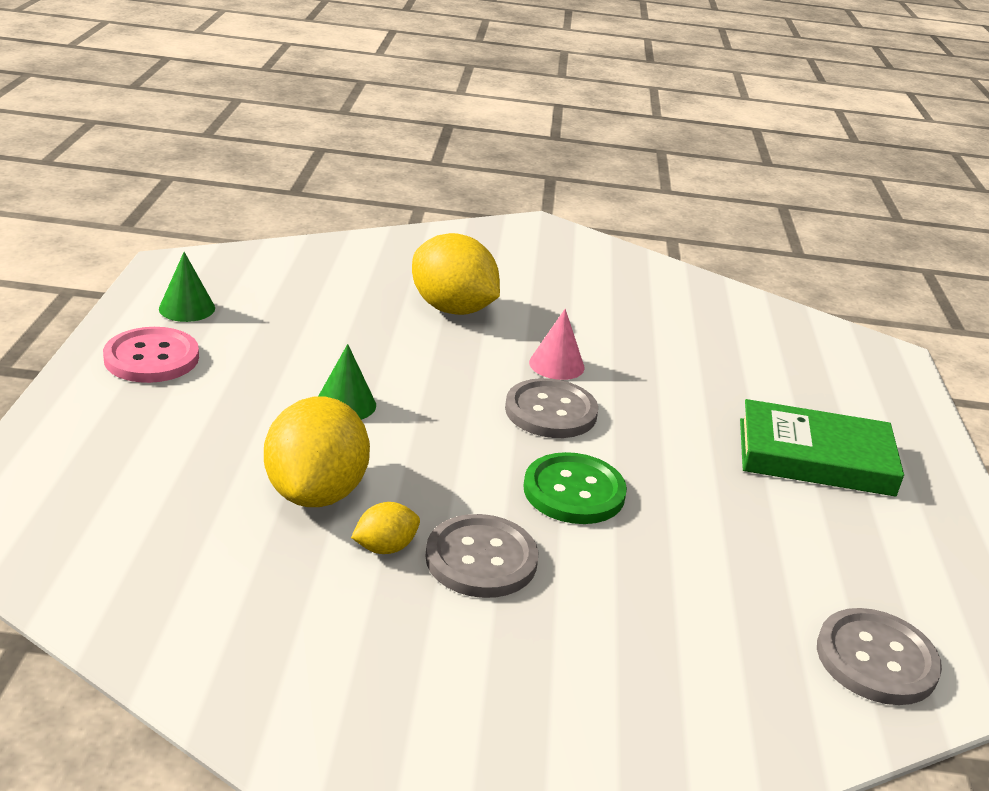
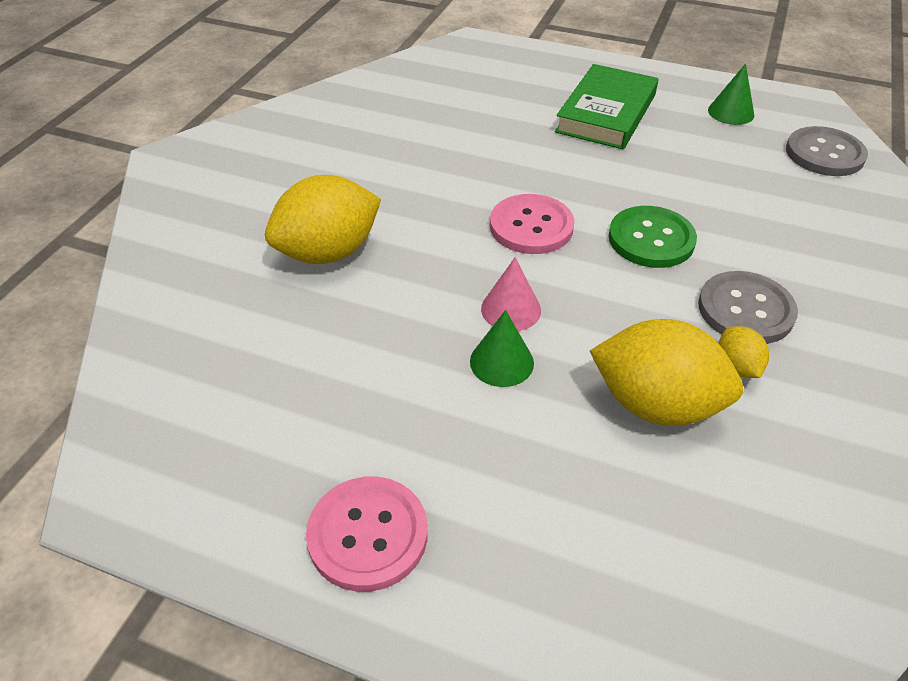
camera: 70 degrees left, 15 degrees up
green cone [159,252,215,322] -> green cone moved to [708,64,754,125]
grey button [505,378,598,438] -> pink button [490,194,574,254]
pink cone [529,309,585,380] -> pink cone moved to [481,257,541,331]

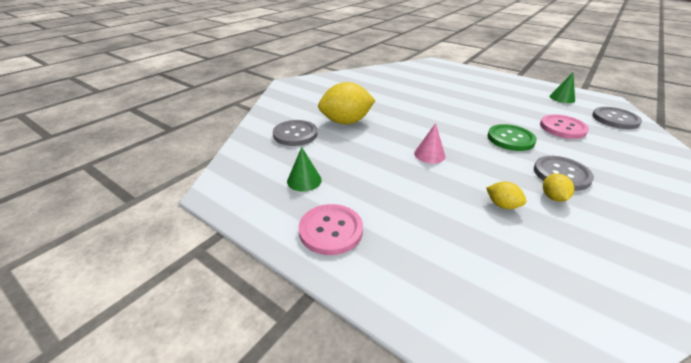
camera: 15 degrees right, 10 degrees down
green cone [470,310,534,387] -> green cone moved to [287,147,322,192]
pink button [490,194,574,254] -> pink button moved to [540,114,589,139]
green book [555,64,658,149] -> none
yellow lemon [590,319,743,426] -> yellow lemon [486,181,527,209], size x0.47
none -> grey button [273,120,317,146]

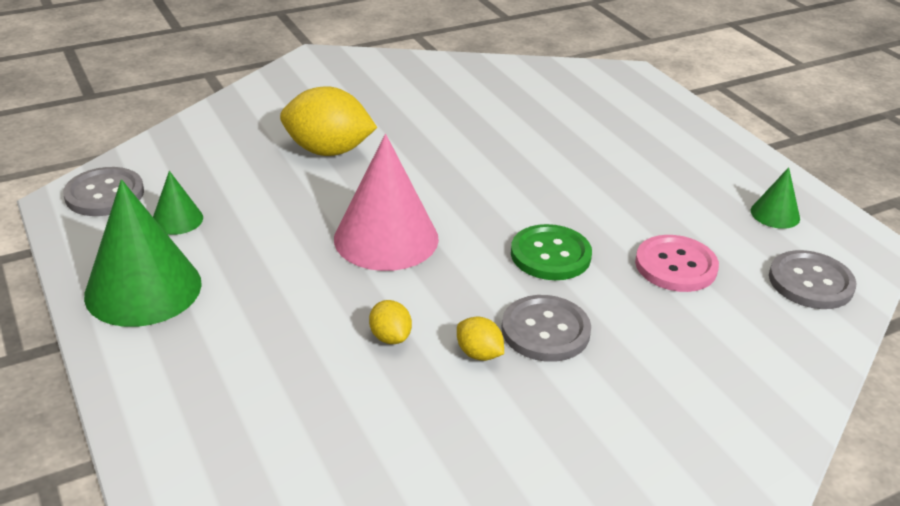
camera: 25 degrees right, 0 degrees up
grey button [273,120,317,146] -> grey button moved to [63,167,144,216]
pink button [299,204,363,255] -> green cone [84,179,202,327]
pink cone [414,123,445,164] -> pink cone [334,134,439,271], size x2.04
yellow lemon [543,173,574,202] -> yellow lemon turned 75 degrees counterclockwise [457,317,504,361]

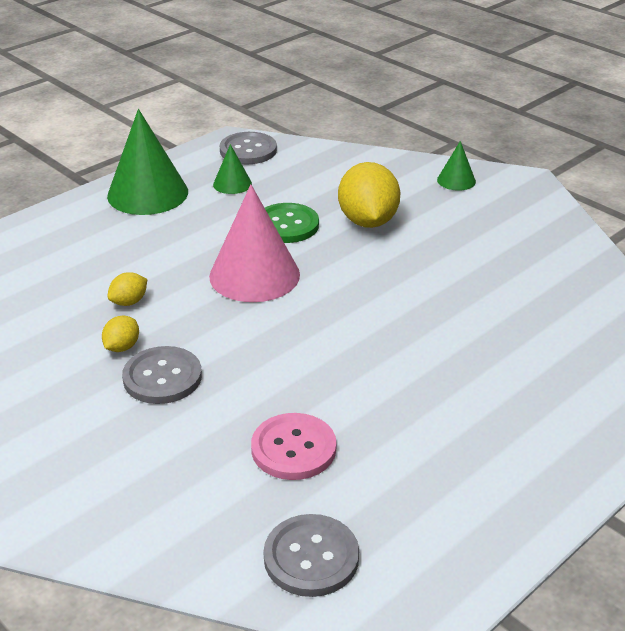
camera: 75 degrees right, 0 degrees up
green button [511,224,592,280] -> green button moved to [265,203,319,243]
green cone [751,167,800,229] -> green cone moved to [437,141,476,191]

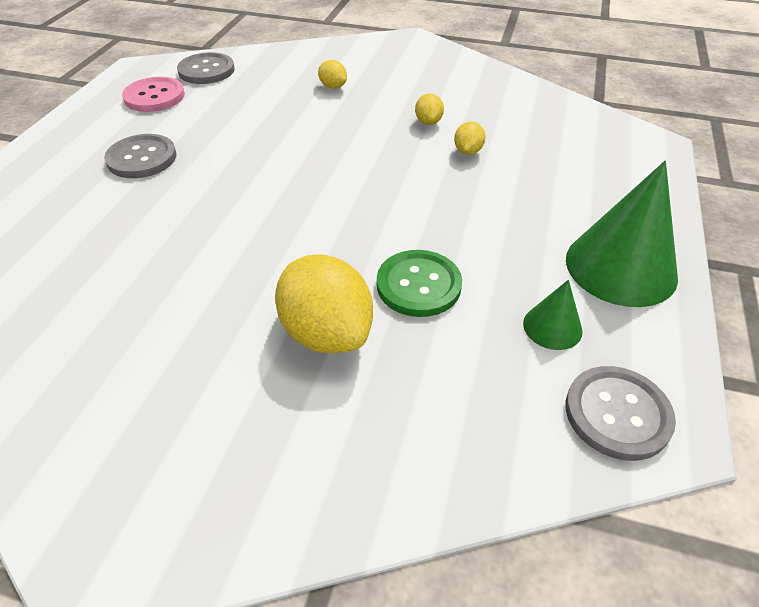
camera: 150 degrees right, 10 degrees up
grey button [122,346,202,404] -> grey button moved to [104,134,177,178]
pink cone [209,185,300,302] -> none
pink button [251,413,336,480] -> pink button moved to [122,77,185,112]
green cone [437,141,476,191] -> none
none -> yellow lemon [318,60,347,89]

